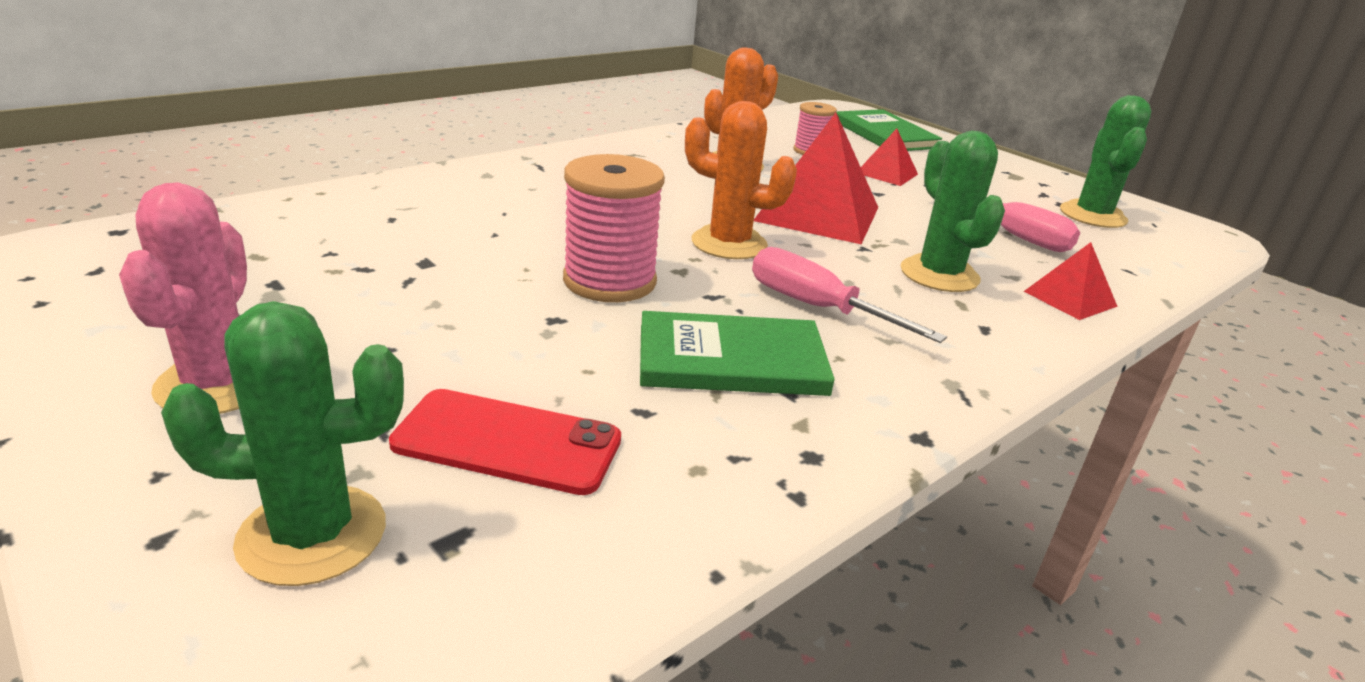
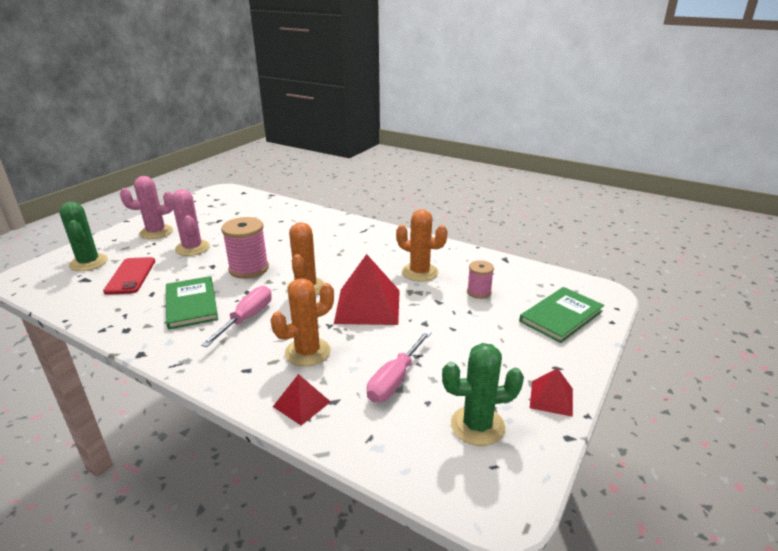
camera: 75 degrees right, 0 degrees up
red pyramid [861,129,918,186] -> red pyramid moved to [530,368,573,417]
green cactus [901,131,1005,292] -> orange cactus [271,278,334,367]
none -> pink cactus [171,189,210,256]

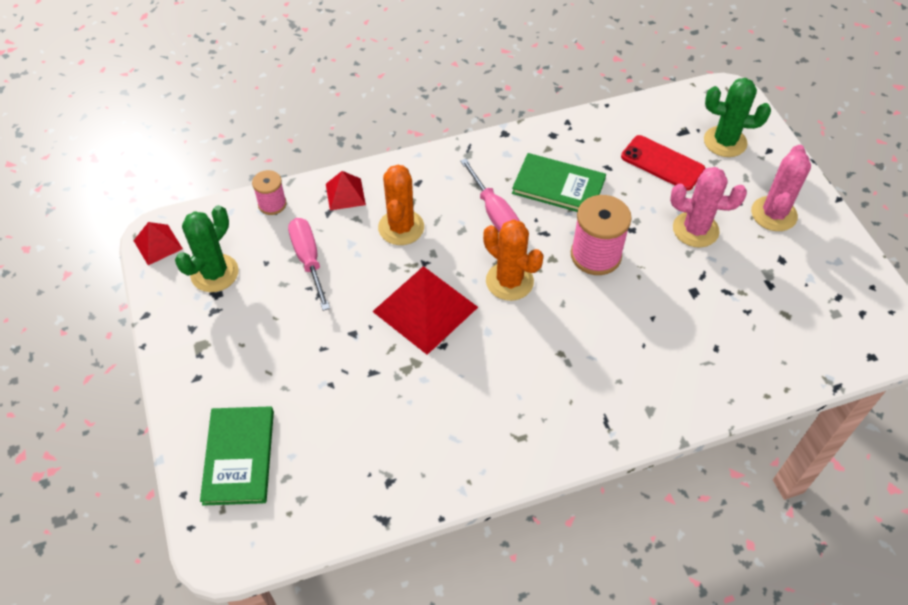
camera: 130 degrees right, 25 degrees up
orange cactus [396,209,448,281] -> none
pink spool [467,260,494,299] -> pink spool moved to [252,170,287,215]
red pyramid [530,368,573,417] -> red pyramid moved to [134,222,183,265]

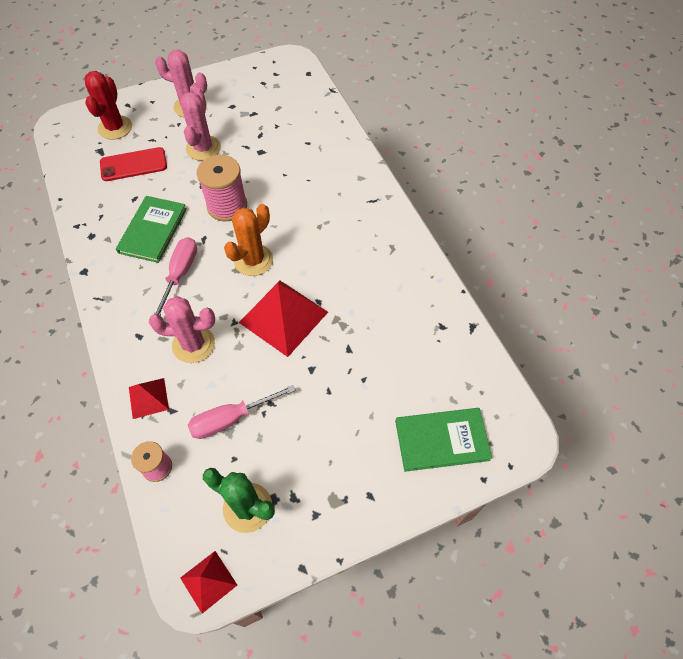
camera: 95 degrees left, 5 degrees up
orange cactus [378,165,424,245] -> pink cactus [149,296,215,363]
pink screwdriver [460,159,520,232] -> pink screwdriver turned 45 degrees counterclockwise [154,237,197,315]
red phone [621,135,705,191] -> red phone turned 45 degrees clockwise [100,147,167,181]
green cactus [704,78,771,157] -> red cactus [85,71,132,140]

